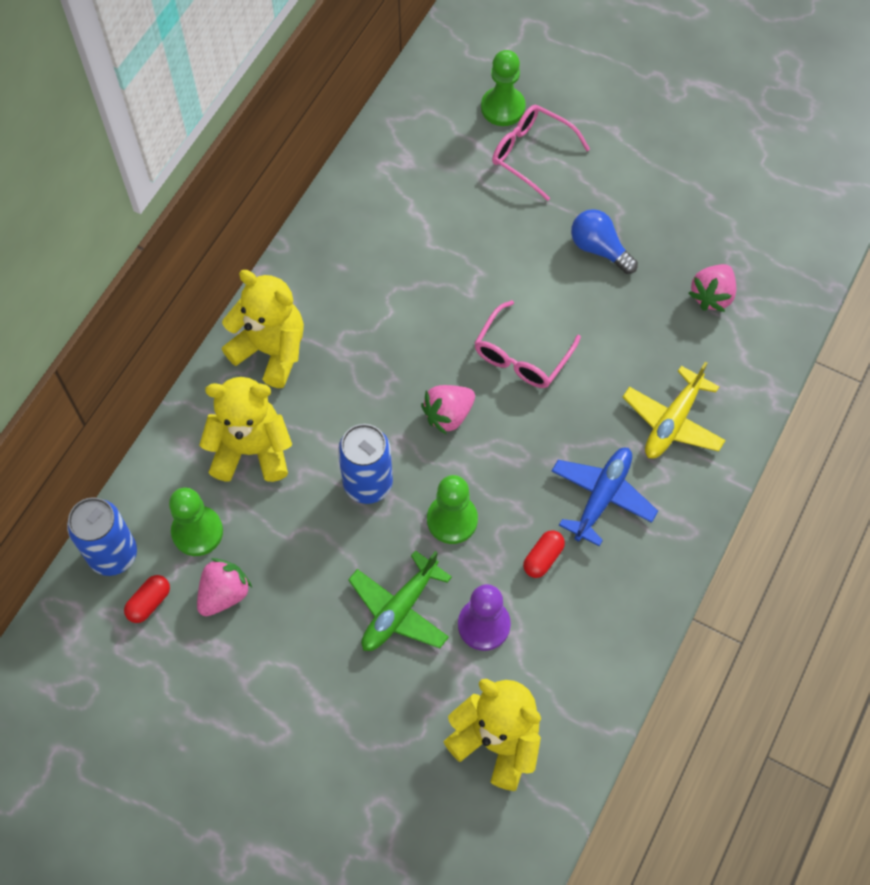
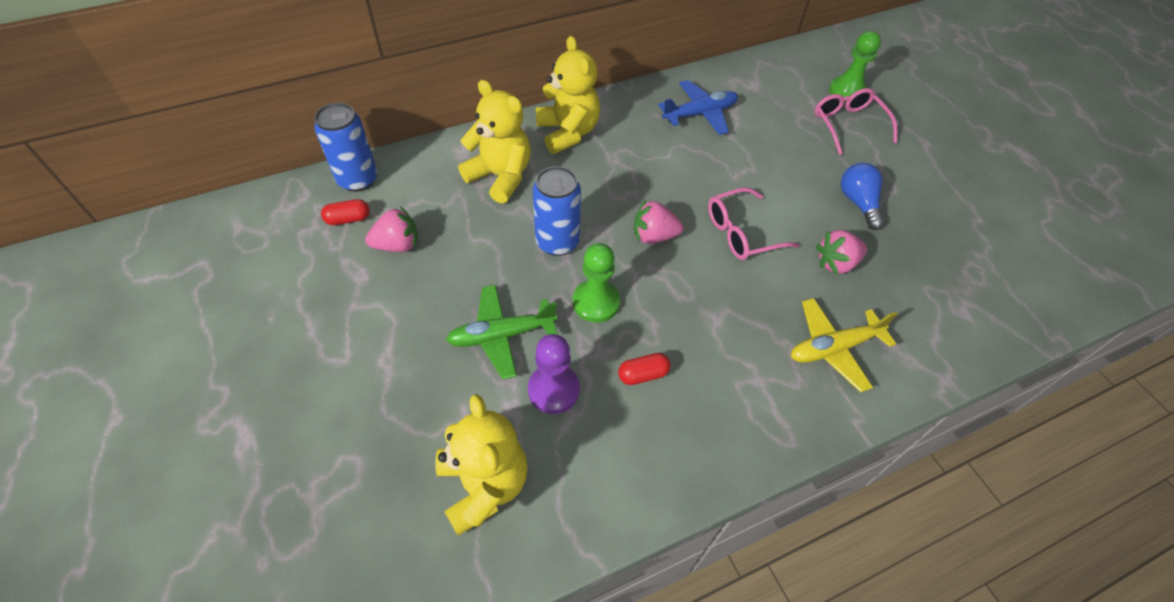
camera: 35 degrees right, 10 degrees down
green pawn [169,487,223,556] -> none
blue plane [552,447,658,547] -> blue plane moved to [658,80,738,135]
pink strawberry [688,264,736,312] -> pink strawberry moved to [816,230,867,275]

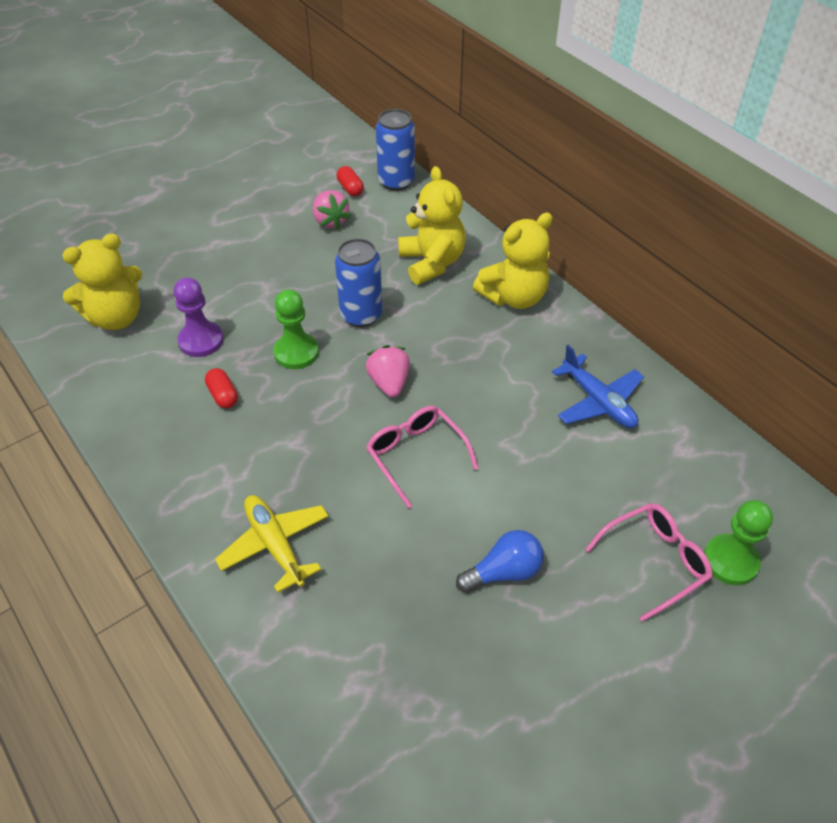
camera: 80 degrees right, 5 degrees down
green plane [446,285,557,380] -> none
yellow teddy bear [458,80,531,204] -> yellow teddy bear turned 45 degrees counterclockwise [398,166,466,285]
pink strawberry [816,230,867,275] -> none

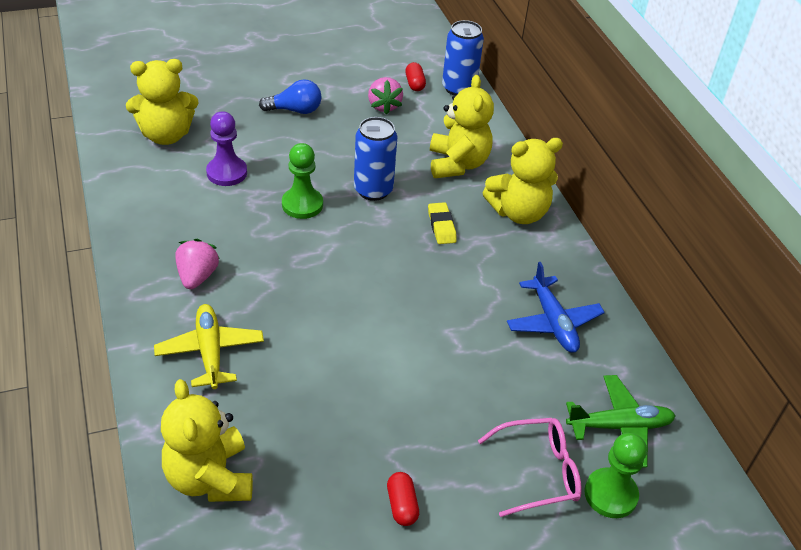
camera: 15 degrees right, 5 degrees down
red capsule [205,368,238,408] -> red capsule moved to [387,472,419,526]
pink strawberry [366,345,410,397] -> pink strawberry moved to [175,239,220,289]
pink glasses [366,406,479,508] -> none
blue light bulb [456,530,544,593] -> blue light bulb moved to [259,79,322,114]
none -> yellow teddy bear [161,379,253,502]
none -> yellow eraser [428,202,457,244]
none -> green plane [566,375,675,468]

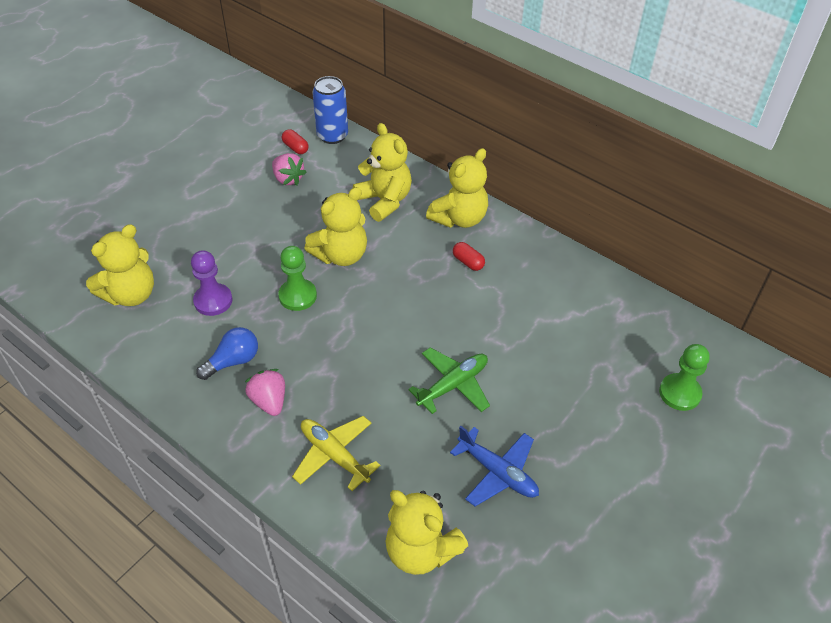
camera: 30 degrees left, 5 degrees up
blue light bulb [259,79,322,114] -> blue light bulb moved to [196,327,258,380]
blue can [354,117,397,201] -> yellow teddy bear [304,187,367,266]
red capsule [387,472,419,526] -> red capsule moved to [453,242,485,271]
yellow eraser [428,202,457,244] -> none
pink glasses [478,418,582,517] -> none
blue plane [507,262,605,353] -> blue plane moved to [450,426,539,507]
green plane [566,375,675,468] -> green plane moved to [408,348,490,414]

